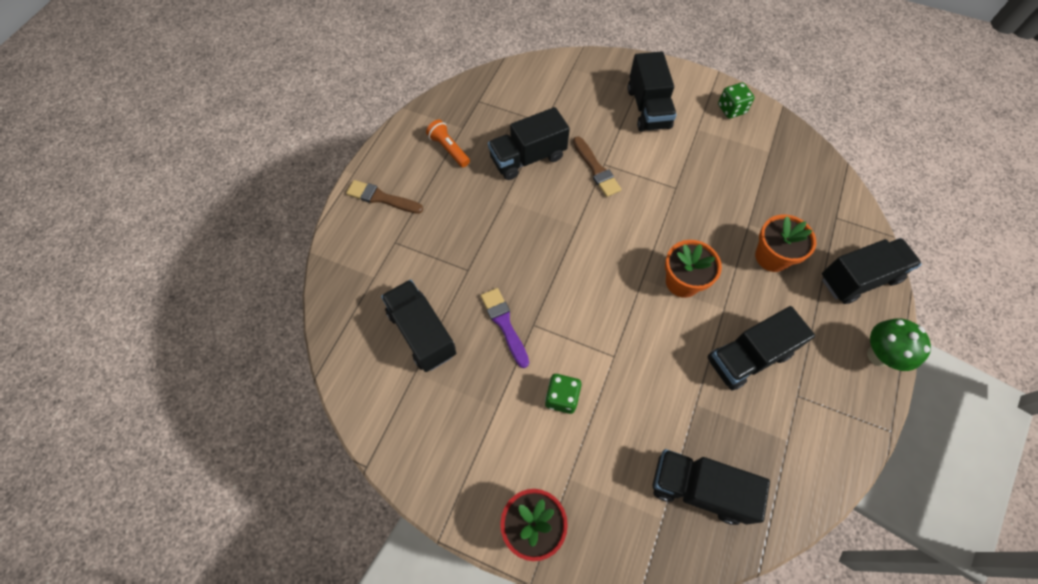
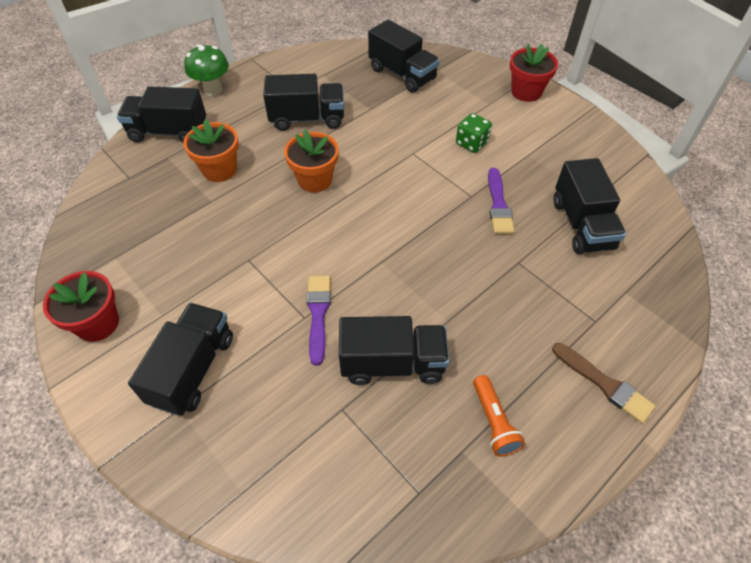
camera: 155 degrees left, 10 degrees down
brown brush [573,136,621,197] -> purple brush [306,276,331,366]
green dice [718,82,755,119] -> red flower pot [43,271,119,342]

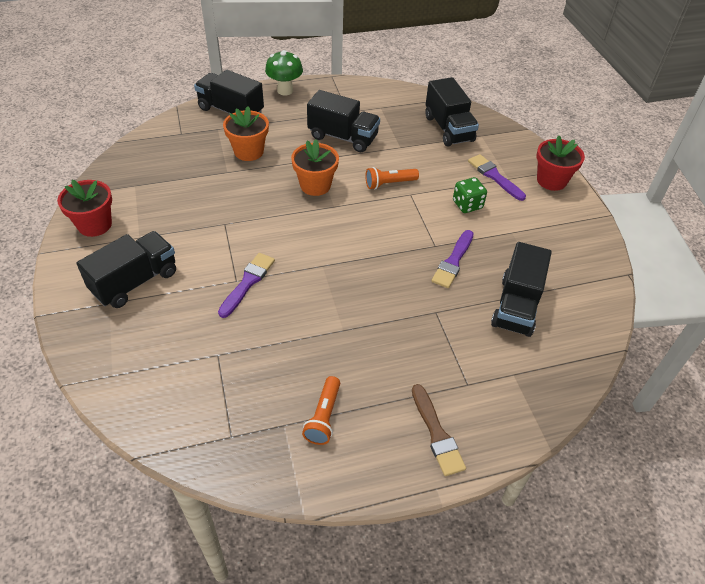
camera: 25 degrees right, 5 degrees down
black truck [339,316,450,385] -> none
none -> orange flashlight [365,167,419,189]
none -> purple brush [468,154,526,201]

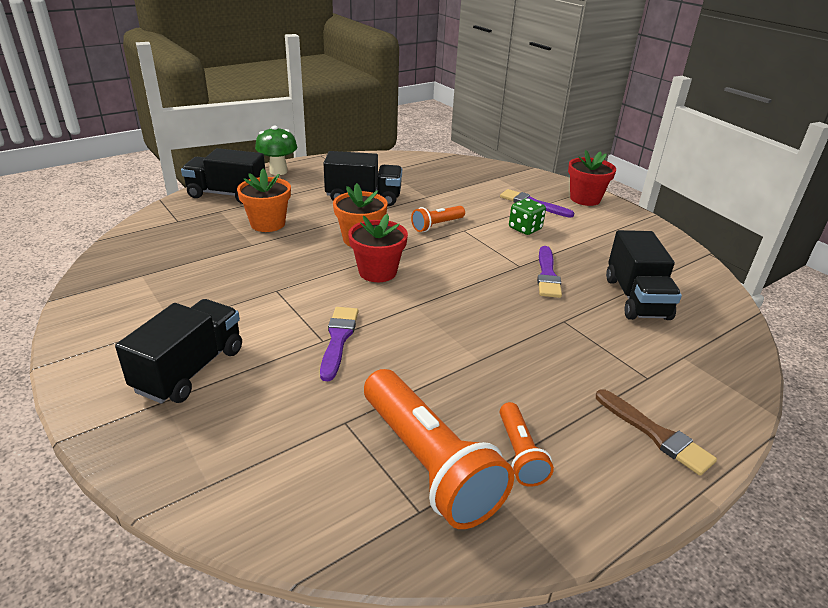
camera: 20 degrees left, 15 degrees down
red flower pot [57,180,112,237] -> red flower pot moved to [348,214,408,282]
black truck [425,77,479,146] -> none
none -> orange flashlight [364,369,514,529]

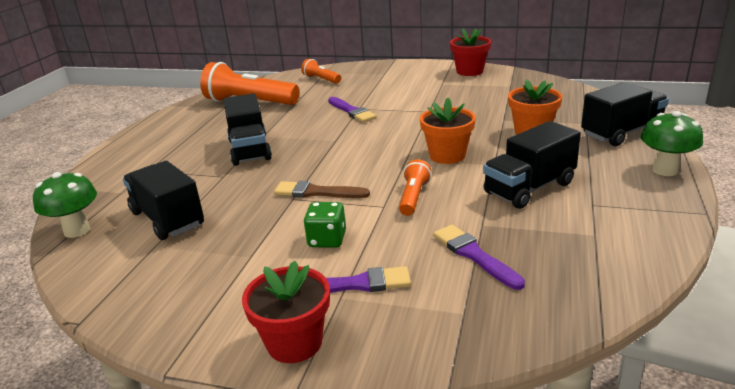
camera: 145 degrees right, 5 degrees down
black truck [115,299,242,404] -> black truck moved to [224,93,272,166]
red flower pot [348,214,408,282] -> red flower pot moved to [450,28,491,76]
orange flashlight [500,402,554,487] -> orange flashlight moved to [301,59,341,84]
purple brush [537,246,562,298] -> purple brush moved to [433,224,525,290]
brown brush [596,389,717,476] -> brown brush moved to [274,181,370,198]
none -> green mushroom [33,172,97,238]

